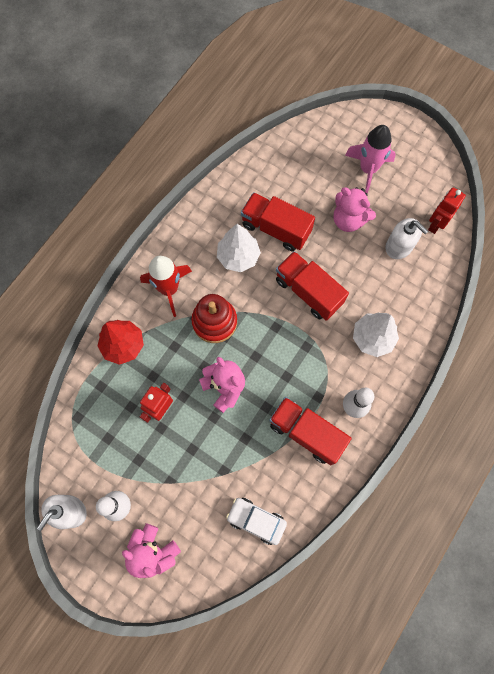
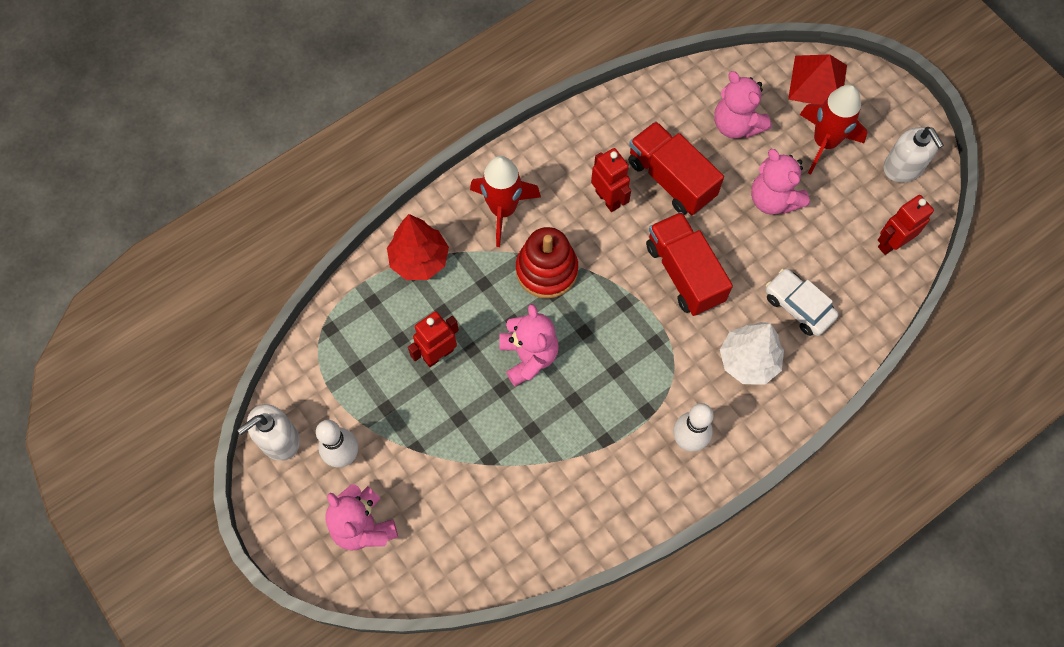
camera: 20 degrees right, 5 degrees down
white tree [217,224,261,272] -> red robot [591,148,631,212]
white car [226,498,287,545] -> white car moved to [765,269,838,336]
red truck [269,397,352,465] -> none
pink rocket [345,125,396,194] -> red rocket [800,85,867,175]
white soap dispenser [386,218,428,259] -> white soap dispenser moved to [883,127,944,183]
none -> pink teddy bear [714,71,772,139]
none -> red pyramid [788,54,847,105]

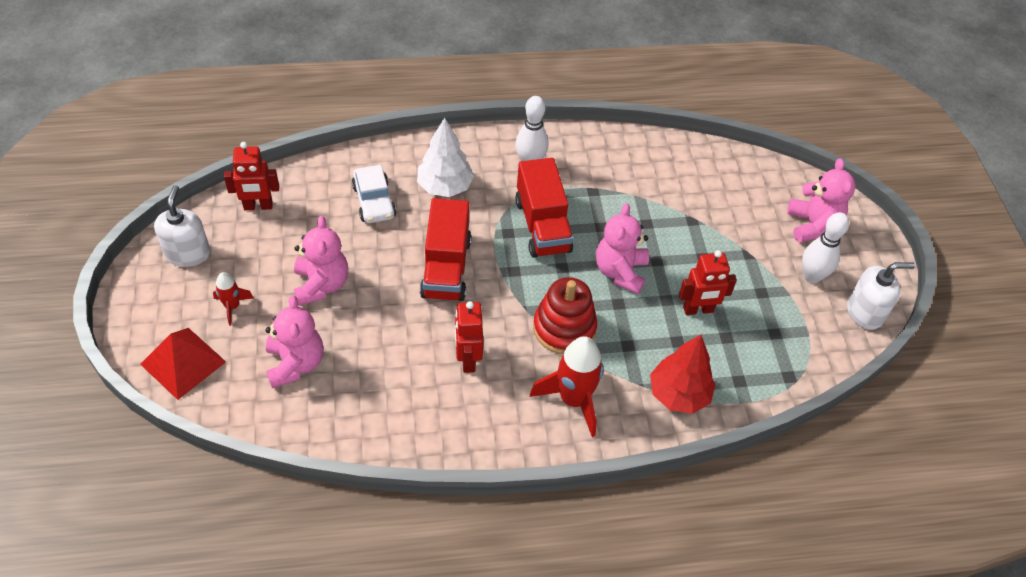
camera: 155 degrees left, 15 degrees down
red truck [628,121,724,215] -> red truck moved to [515,158,573,258]
red rocket [800,85,867,175] -> red rocket [213,272,253,326], size x0.53

